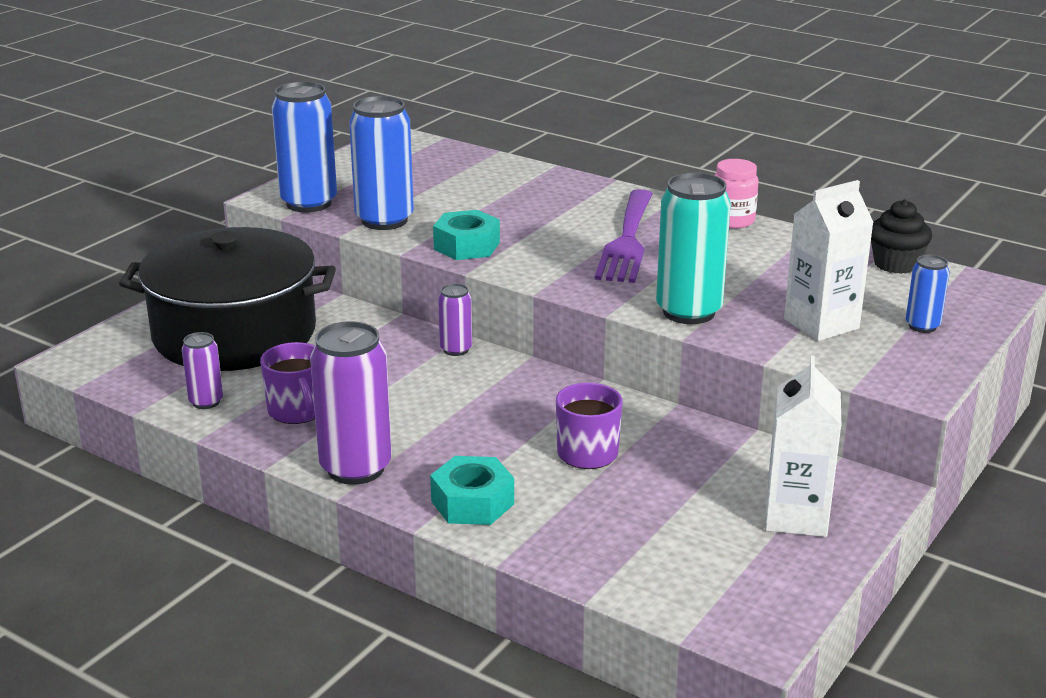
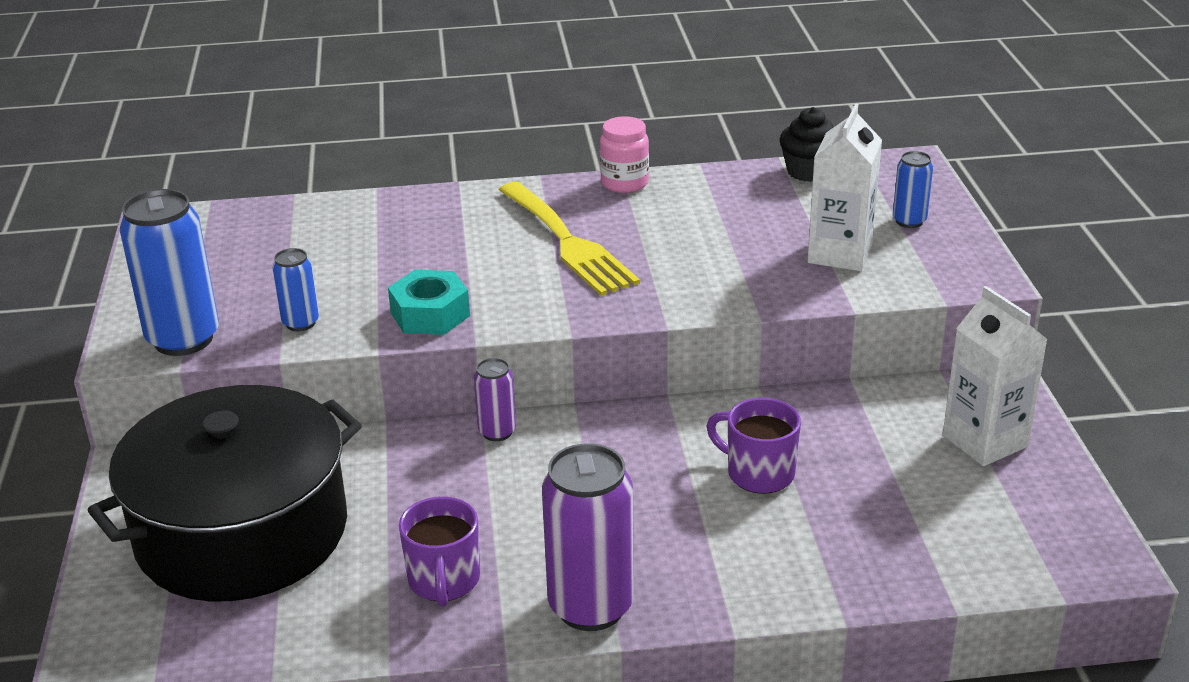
camera: 40 degrees left, 5 degrees up
purple can [182,332,223,409] -> none
purple mug [260,342,315,424] -> purple mug turned 60 degrees clockwise [399,496,480,607]
blue can [349,96,414,230] -> blue can [272,248,319,331], size x0.51
turquoise nut [430,456,514,525] -> none
purple fork [595,189,653,283] -> yellow fork [499,182,640,296]
turquoise can [656,173,731,324] -> none

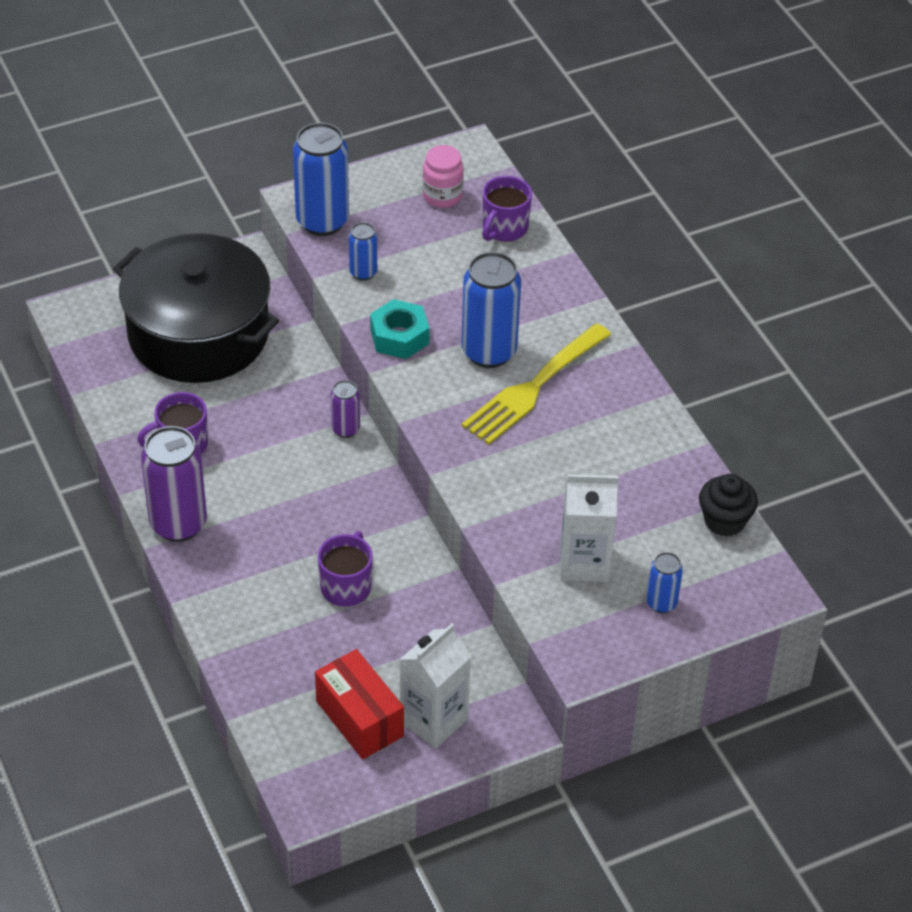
camera: 70 degrees right, 15 degrees up
pink jar [600,116,649,193] -> pink jar moved to [423,145,464,208]
none -> red box [315,649,404,759]
none -> blue can [461,252,521,368]
none -> purple mug [482,176,532,242]

